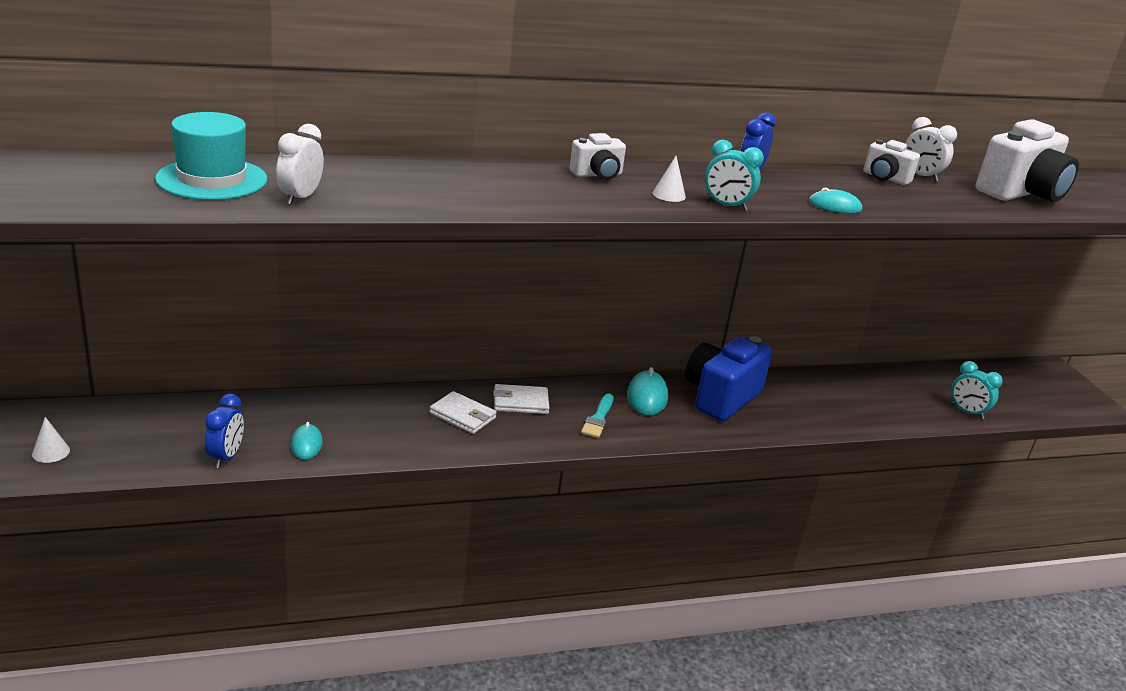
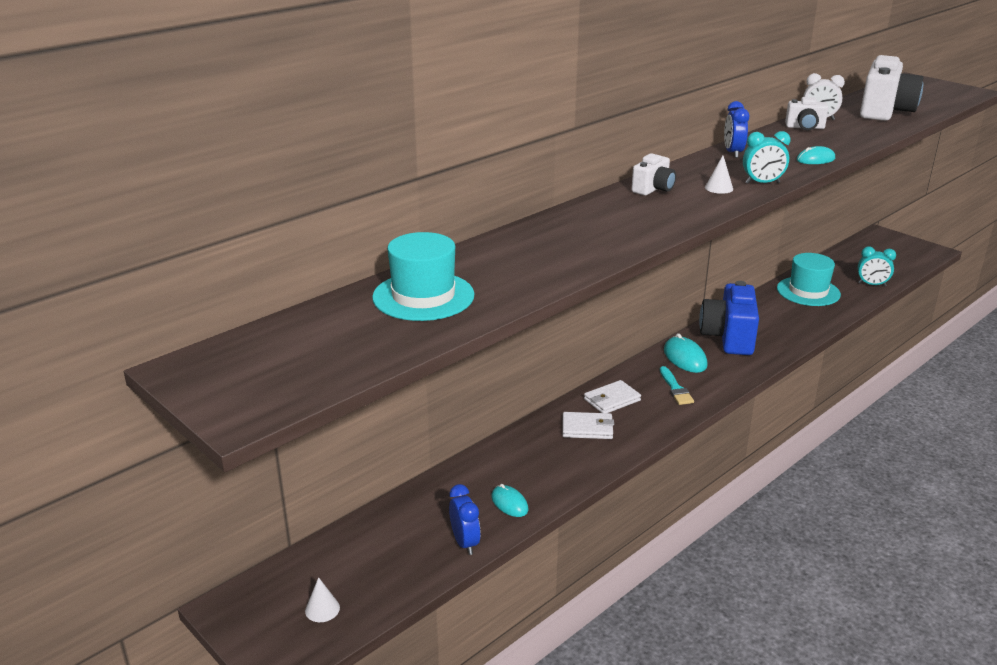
camera: 25 degrees left, 0 degrees up
white clock [276,124,324,205] -> none
none -> turquoise hat [777,253,841,306]

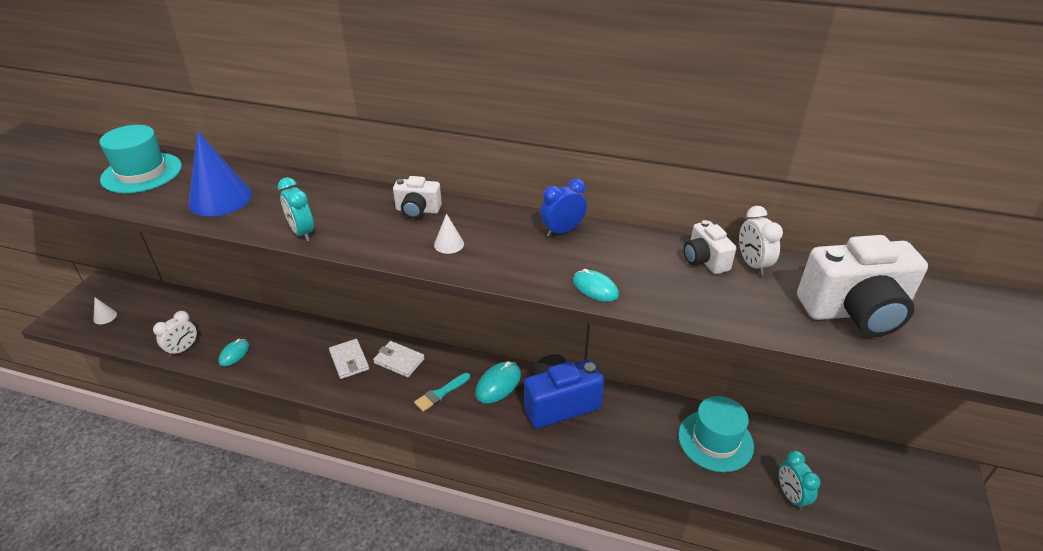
camera: 60 degrees right, 10 degrees up
blue clock [449,484,481,555] -> white clock [153,311,197,357]
turquoise clock [743,131,791,184] -> turquoise clock moved to [278,177,314,241]
none -> blue cone [188,131,252,216]

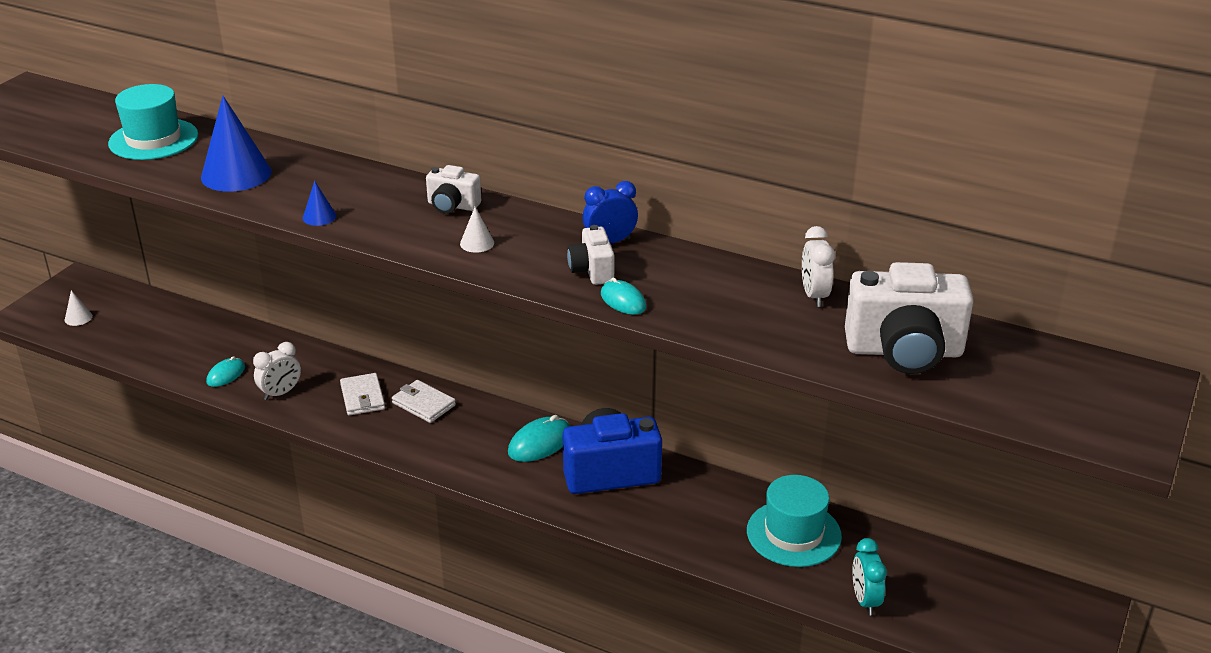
camera: 10 degrees right, 5 degrees down
white clock [153,311,197,357] -> white clock moved to [253,342,301,400]
turquoise clock [278,177,314,241] -> blue cone [303,180,336,226]
turquoise brush [414,373,470,412] -> none
white camera [684,220,736,274] -> white camera moved to [567,225,614,285]

